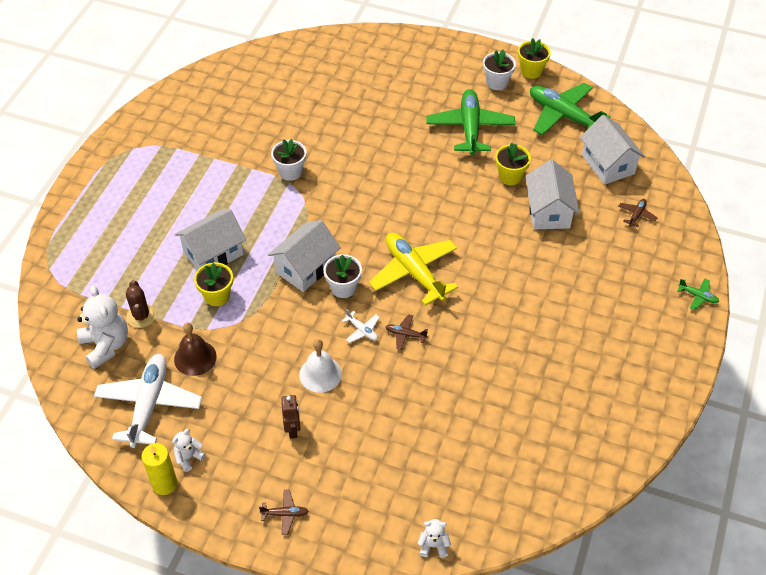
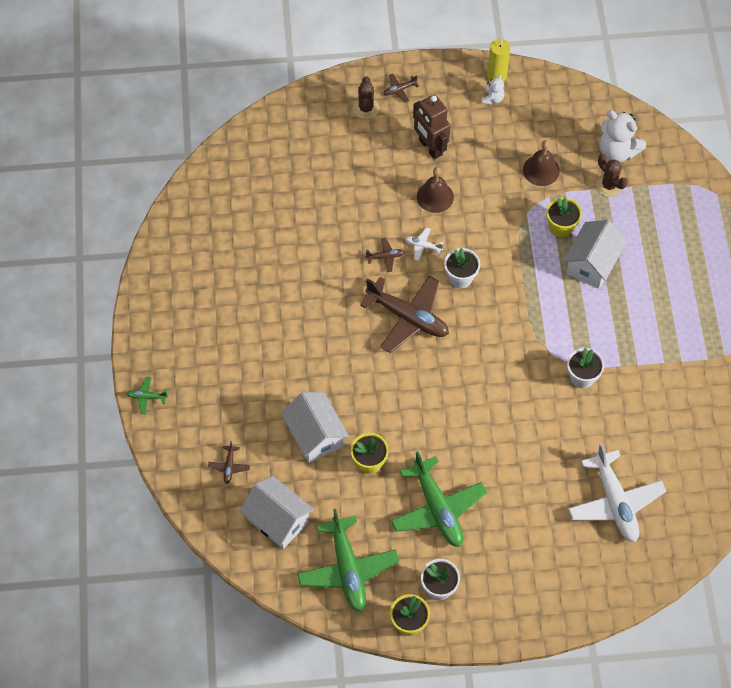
camera: 155 degrees right, 10 degrees up
white plane [94,354,202,448] -> white plane moved to [568,443,666,542]
white house [268,220,341,292] -> none
brown robot [281,395,300,439] -> brown robot [413,94,451,159], size x1.68
white bell [299,339,342,393] -> brown bell [417,167,454,213]
yellow plane [369,233,458,306] -> brown plane [360,276,449,353]
white teddy bear [418,519,451,558] -> none
green plane [530,83,610,135] -> green plane turned 60 degrees clockwise [297,509,399,612]
none -> brown cactus [353,76,379,119]

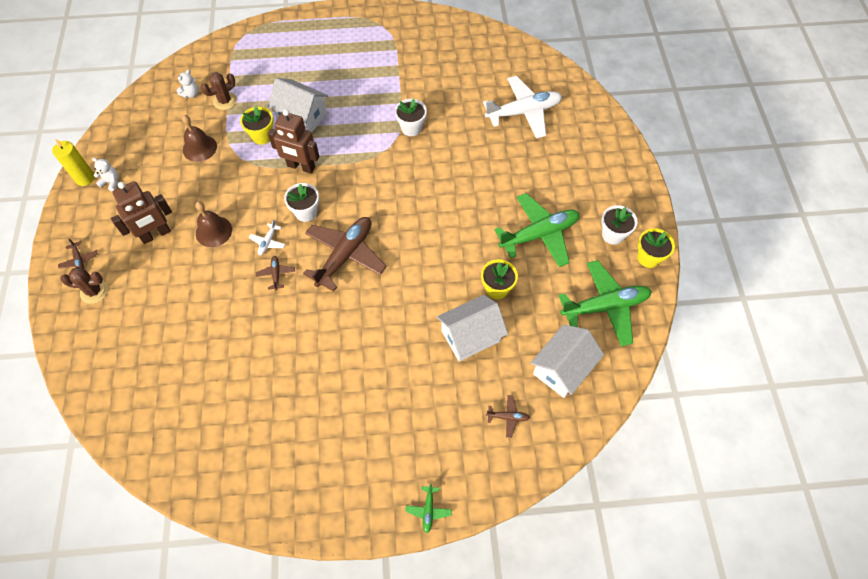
camera: 90 degrees left, 0 degrees up
white teddy bear [599,110,646,162] -> white teddy bear [177,69,199,98], size x0.51
none -> brown robot [268,109,319,174]

